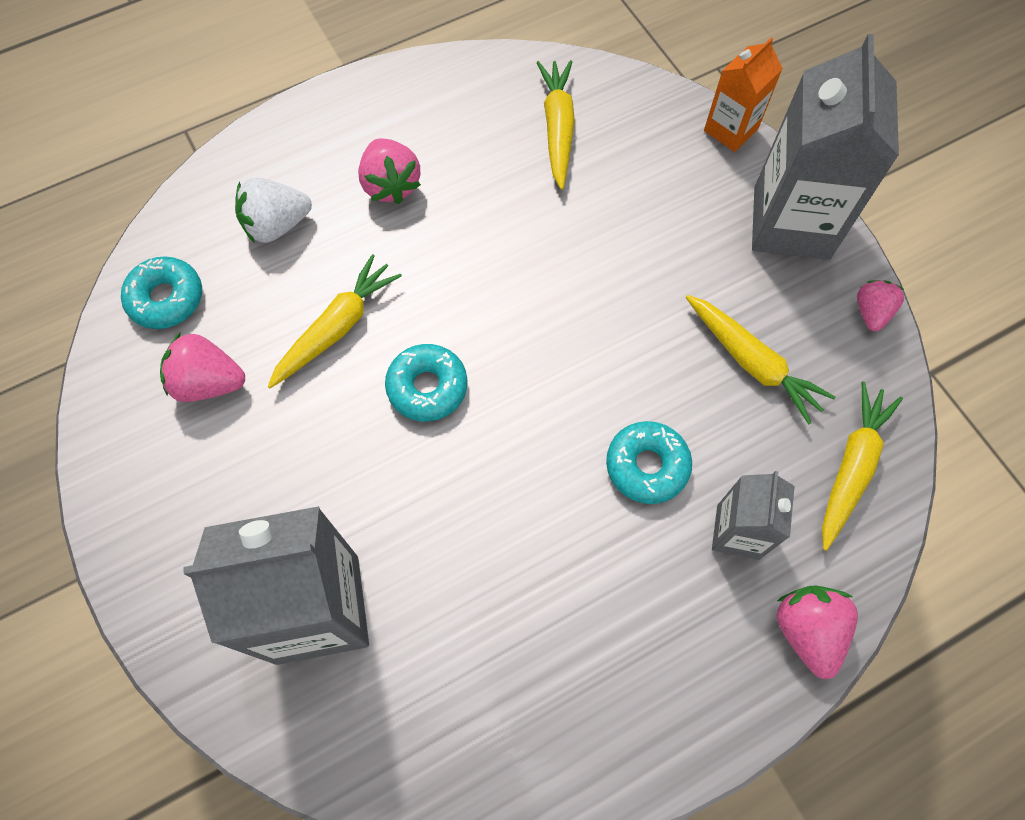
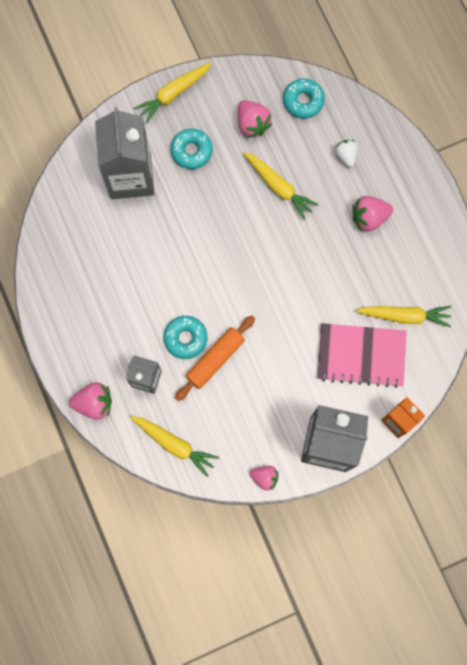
camera: 95 degrees right, 10 degrees up
pink strawberry [160,332,245,402] -> pink strawberry turned 135 degrees clockwise [238,100,272,138]
white strawberry [235,177,312,243] -> white strawberry [335,140,358,167], size x0.67
turquoise donut [385,344,467,422] -> turquoise donut moved to [170,128,213,169]
yellow carrot [686,295,835,424] -> yellow carrot moved to [134,62,212,123]
none -> orange rolling pin [175,316,255,401]
none -> pink notebook [317,323,406,388]

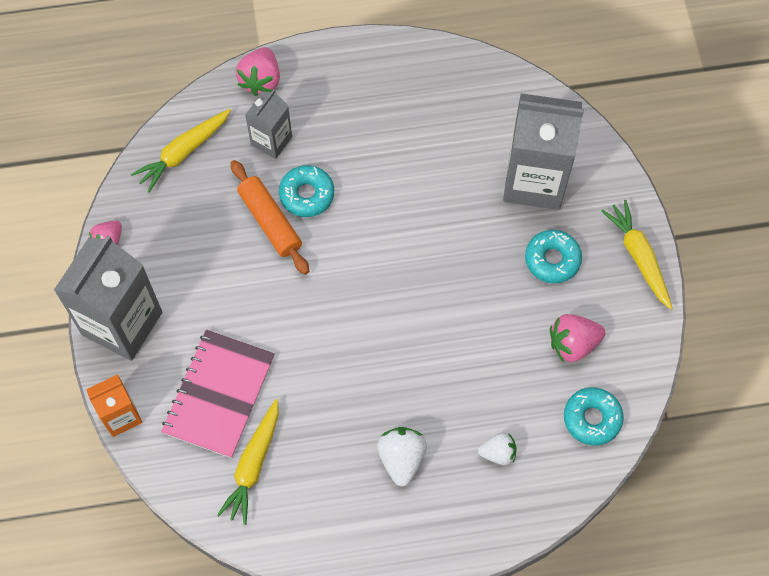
camera: 105 degrees right, 10 degrees down
yellow carrot [243,152,319,220] -> none
pink strawberry [352,196,393,232] -> white strawberry [377,427,427,487]

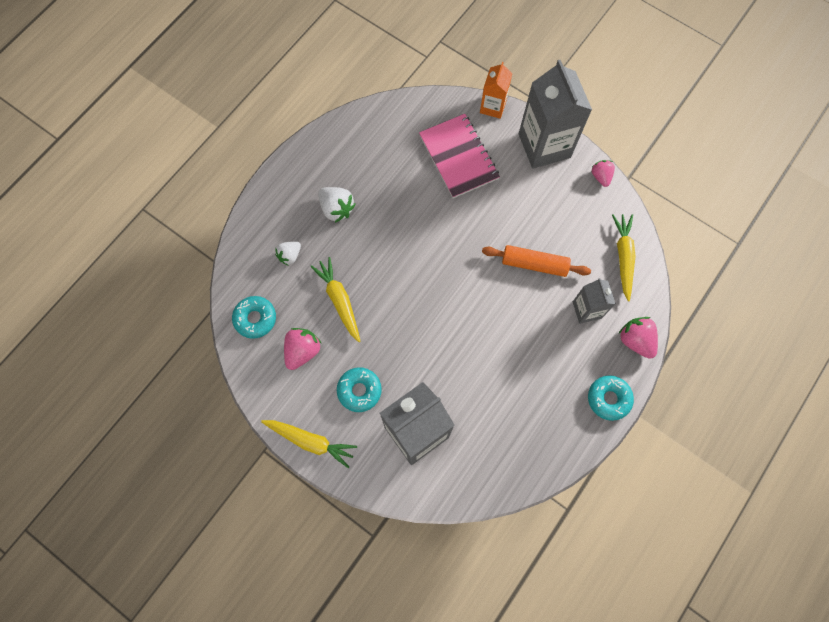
camera: 135 degrees right, 5 degrees up
yellow carrot [217,399,279,525] -> yellow carrot moved to [310,257,361,342]
turquoise donut [279,165,334,217] -> turquoise donut moved to [588,375,634,421]

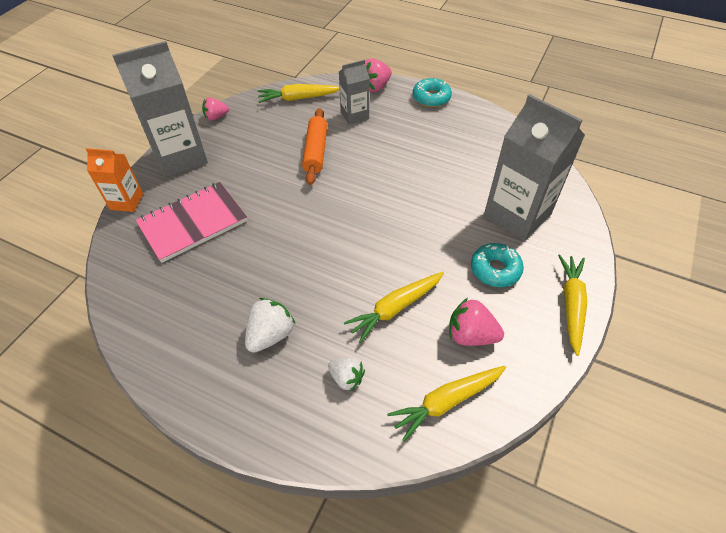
camera: 100 degrees left, 20 degrees down
turquoise donut [232,296,276,339] -> yellow carrot [387,366,506,442]

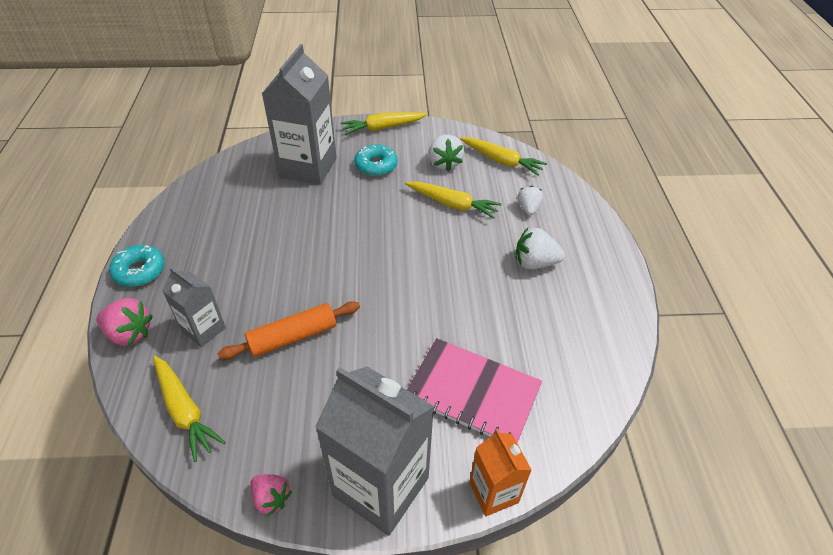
camera: 120 degrees left, 5 degrees down
pink strawberry [449,298,504,346] -> white strawberry [429,134,464,171]

